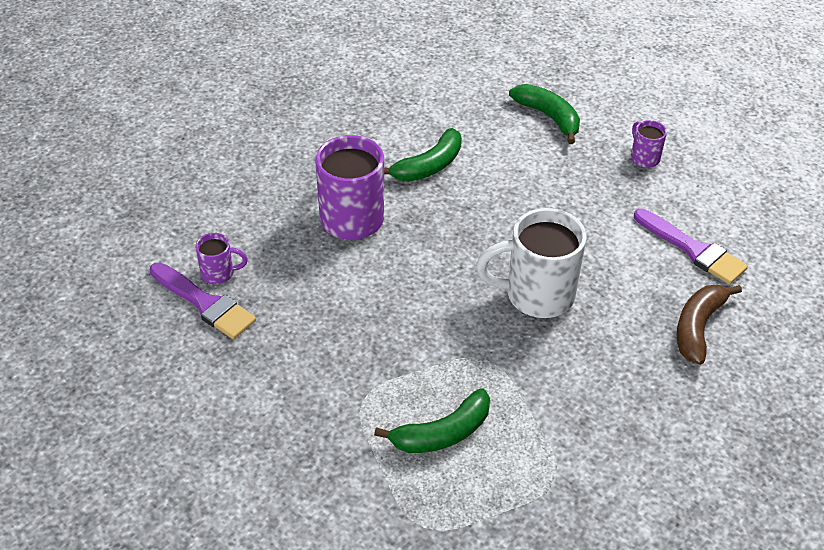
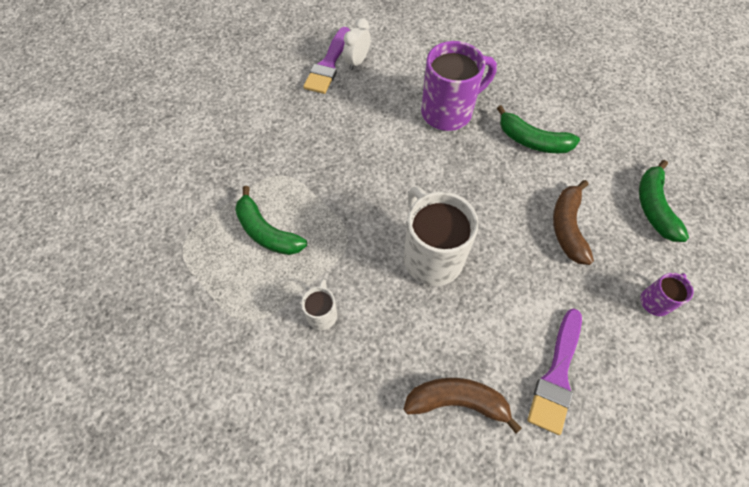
camera: 70 degrees right, 15 degrees up
purple mug [195,233,248,284] -> white clock [343,18,371,70]
green banana [509,84,580,144] -> green banana turned 150 degrees clockwise [639,160,689,242]
none -> white mug [301,279,337,330]
none -> brown banana [553,180,594,265]

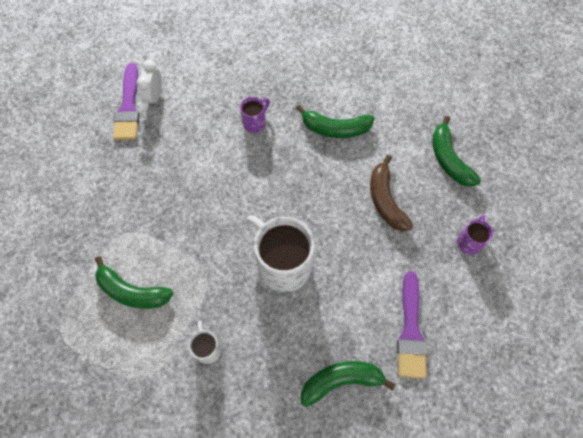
camera: 20 degrees left, 5 degrees up
brown banana [403,378,522,433] -> green banana [301,361,396,407]
purple mug [421,41,497,131] -> purple mug [240,97,270,133], size x0.48

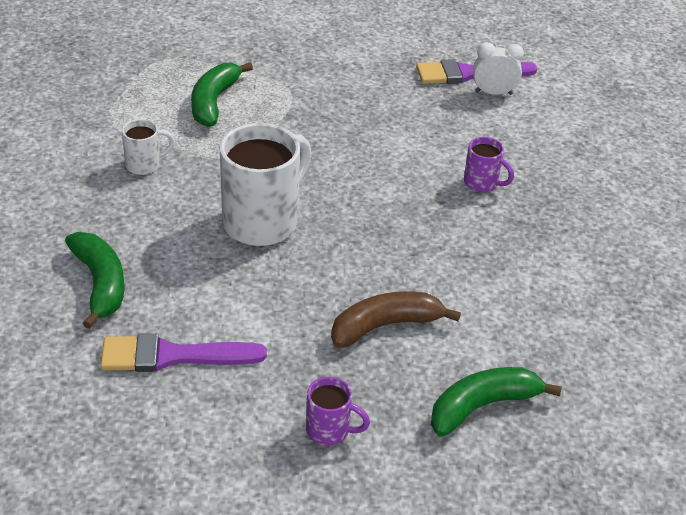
camera: 80 degrees right, 25 degrees down
green banana [296,105,374,138] -> none

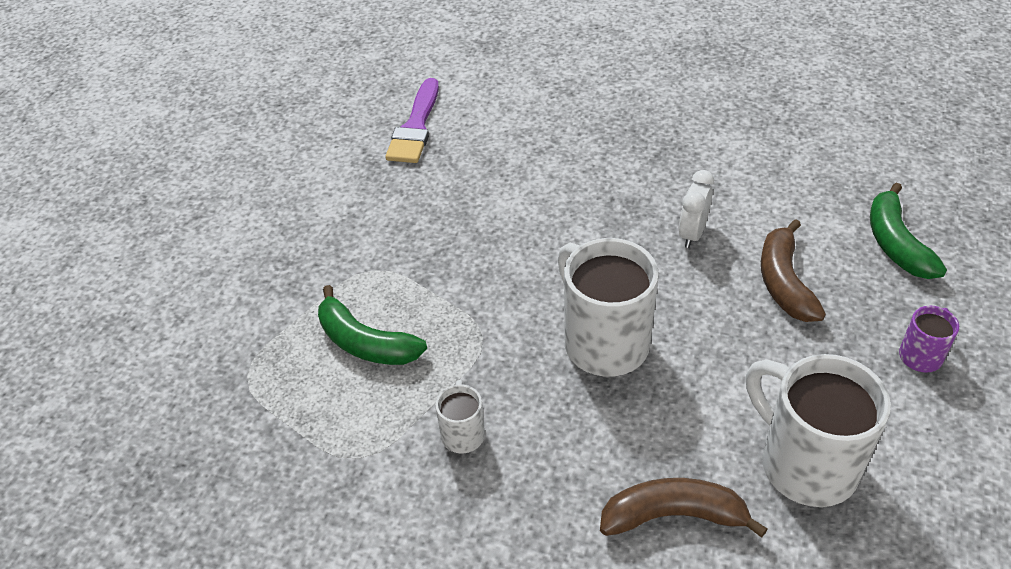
camera: 65 degrees left, 5 degrees up
green banana [65,232,125,329] -> brown banana [600,478,768,537]
purple brush [100,334,267,372] -> white mug [746,354,891,507]
purple mug [464,137,514,192] -> none
white clock [473,42,524,95] -> white clock moved to [679,170,714,248]

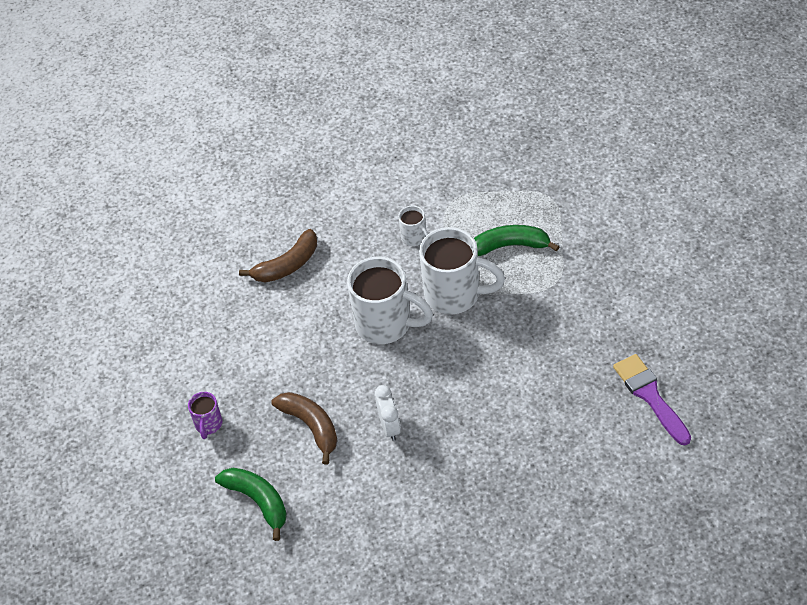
camera: 145 degrees right, 5 degrees up
white mug [746,354,891,507] -> white mug moved to [419,227,505,315]

